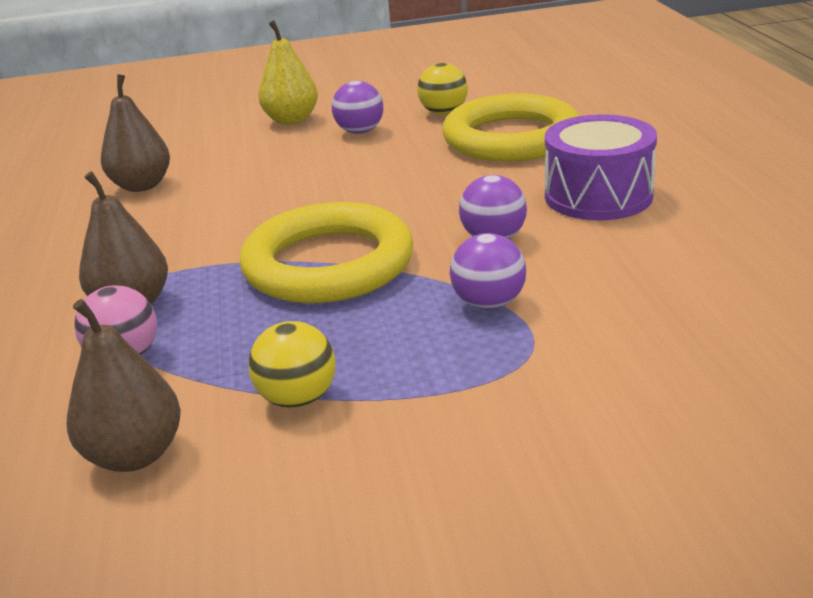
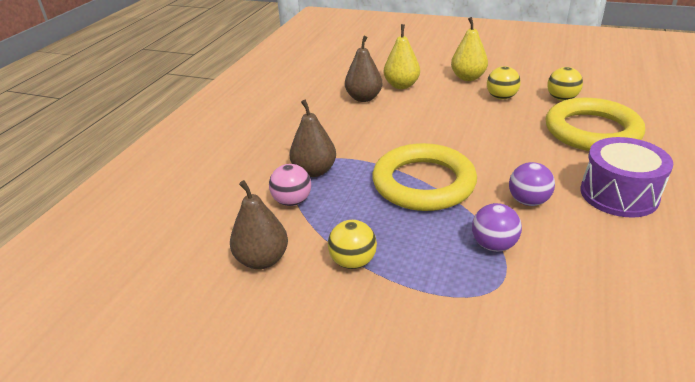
camera: 30 degrees right, 5 degrees up
purple ball [332,81,383,134] -> yellow ball [487,66,521,100]
none -> yellow pear [384,24,420,89]

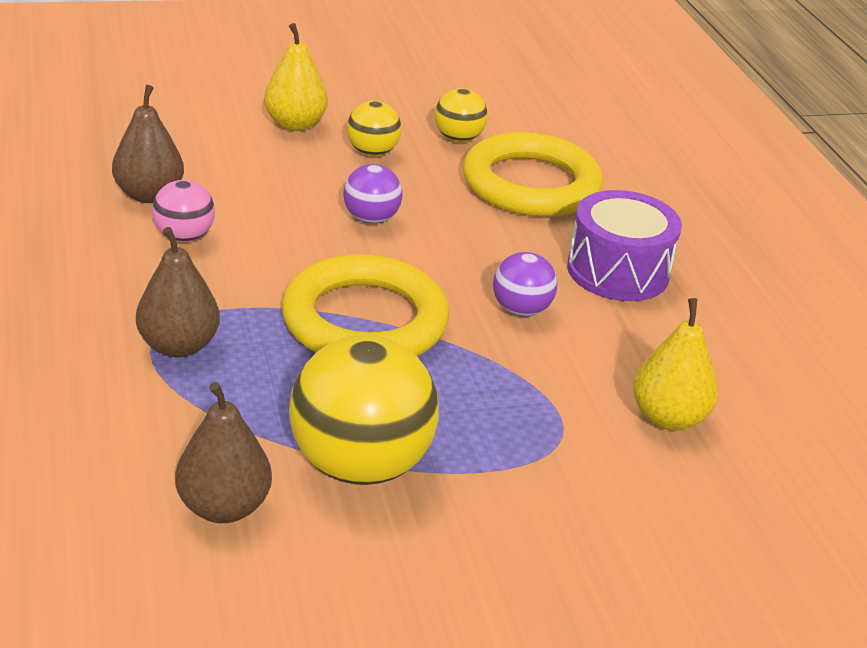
camera: 40 degrees left, 0 degrees up
pink ball [269,164,311,206] -> pink ball moved to [152,180,215,242]
yellow ball [328,220,377,269] -> yellow ball [289,335,439,485], size x1.93
yellow pear [384,24,420,89] -> yellow pear moved to [633,298,718,431]
purple ball [472,203,522,252] -> purple ball moved to [343,164,403,224]

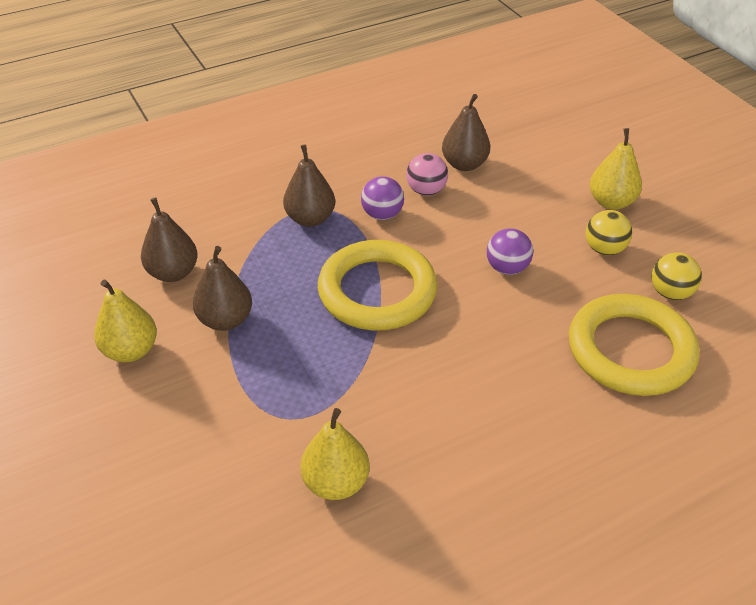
camera: 80 degrees right, 10 degrees up
yellow ball [289,335,439,485] -> brown pear [193,246,252,331]
purple ball [493,252,558,316] -> purple ball moved to [361,176,404,220]
purple drum [567,190,682,301] -> none
none -> yellow pear [94,280,157,362]

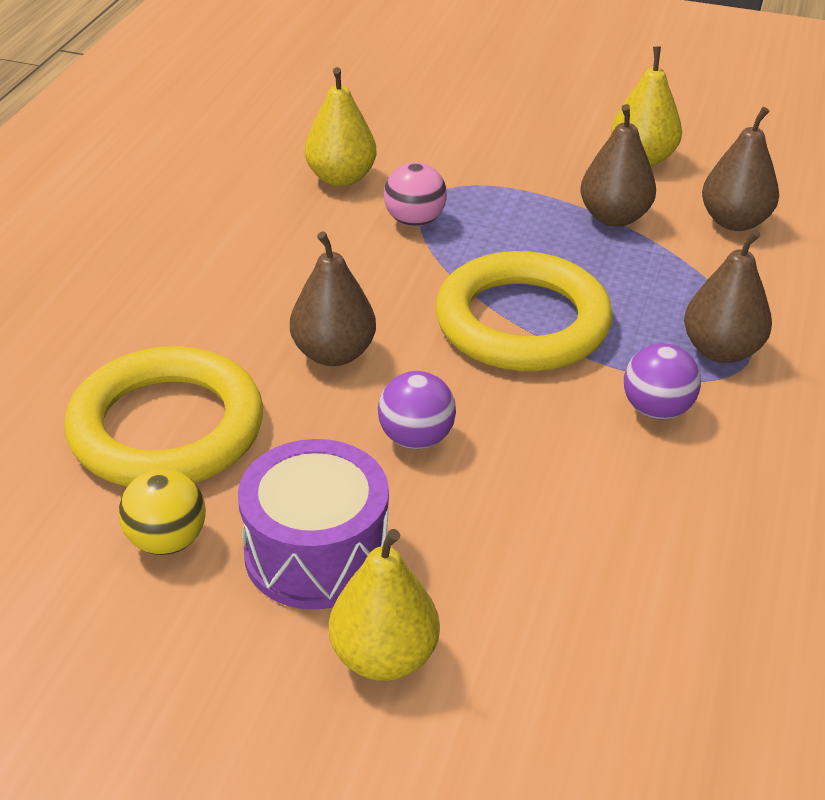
camera: 135 degrees right, 5 degrees down
pink ball [406,153,448,196] -> pink ball moved to [384,162,447,226]
brown pear [442,94,490,171] -> brown pear moved to [290,231,376,366]
yellow ball [586,210,632,255] -> purple drum [238,439,389,610]

